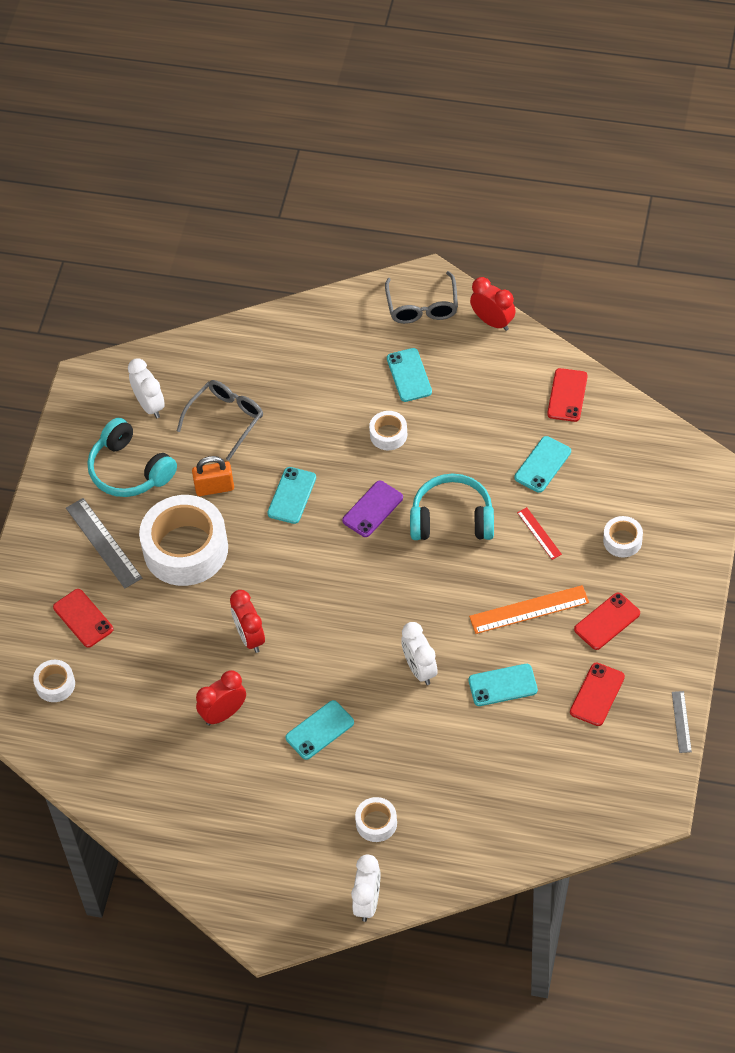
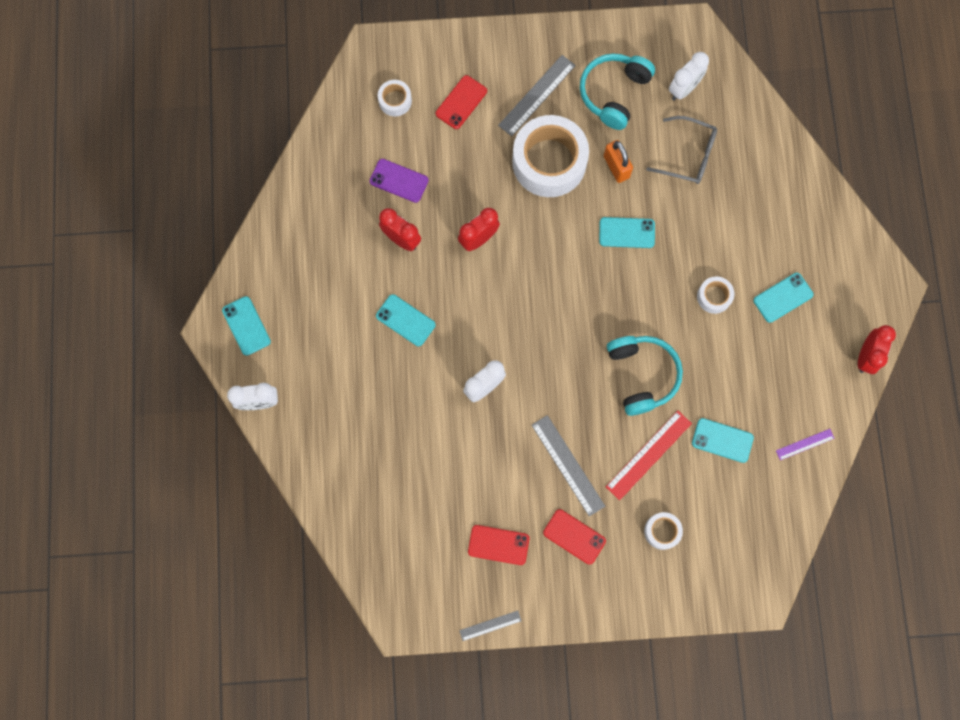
camera: 70 degrees right, 20 degrees up
purple phone [342,481,403,537] -> purple phone moved to [369,159,429,203]
white tape [355,797,397,842] -> none
grey glasses [385,271,458,324] -> none
turquoise phone [468,664,538,706] -> turquoise phone moved to [222,296,271,356]
orange ruler [469,585,589,634] -> grey ruler [532,415,605,516]
red ruler [517,507,562,560] -> red ruler [606,411,692,500], size x1.79
red phone [547,368,588,422] -> purple ruler [776,429,835,460]

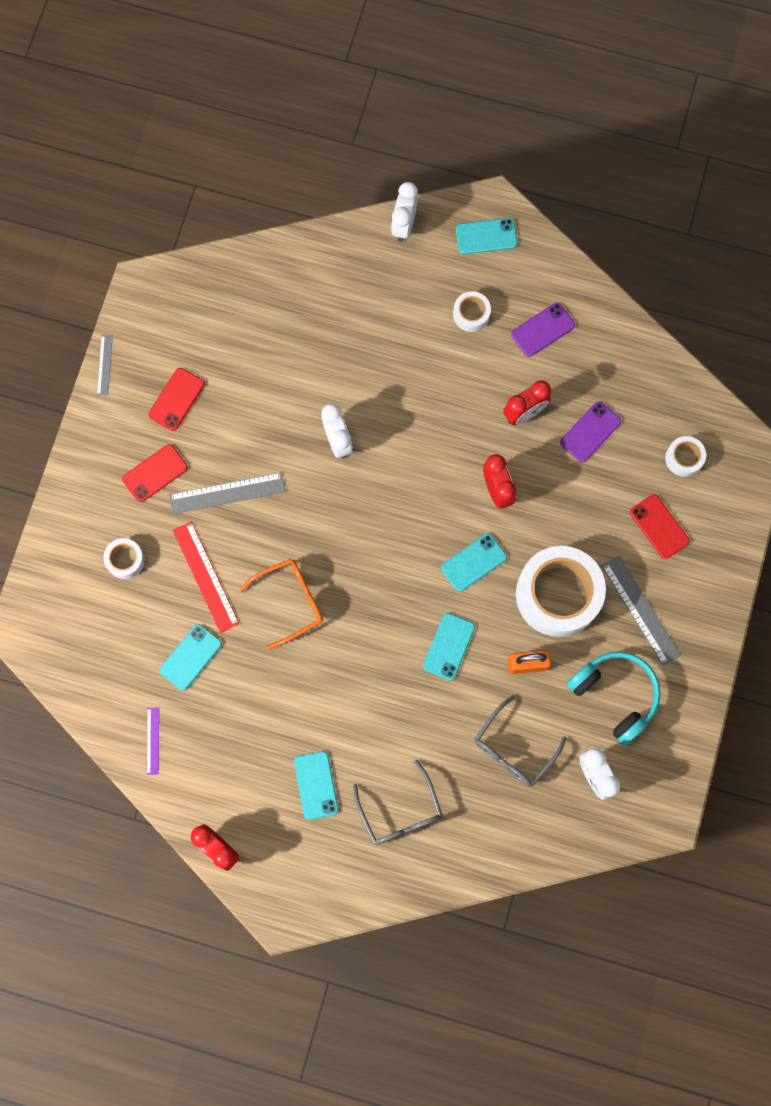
camera: 110 degrees right, 0 degrees up
turquoise phone [376,294,436,346] -> turquoise phone moved to [441,533,507,592]
turquoise headphones [607,336,683,416] -> orange glasses [239,559,323,649]
white tape [697,276,734,314] -> white tape moved to [453,291,491,332]
none -> grey glasses [353,760,443,845]
none -> purple phone [511,303,575,357]

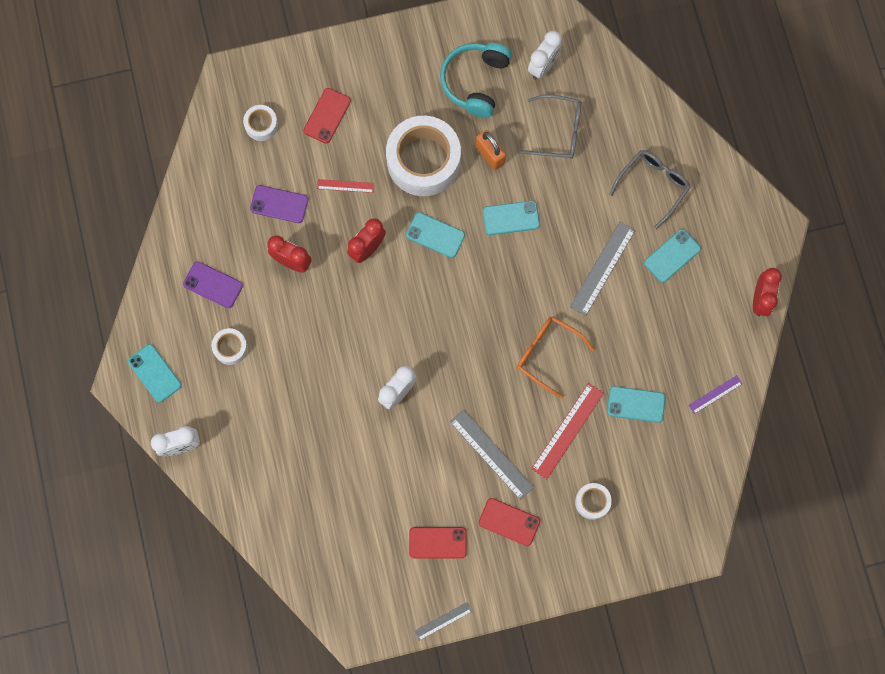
camera: 120 degrees left, 0 degrees up
grey ruler [602,556,681,666] -> grey ruler moved to [570,221,635,316]
none -> red ruler [317,179,374,193]

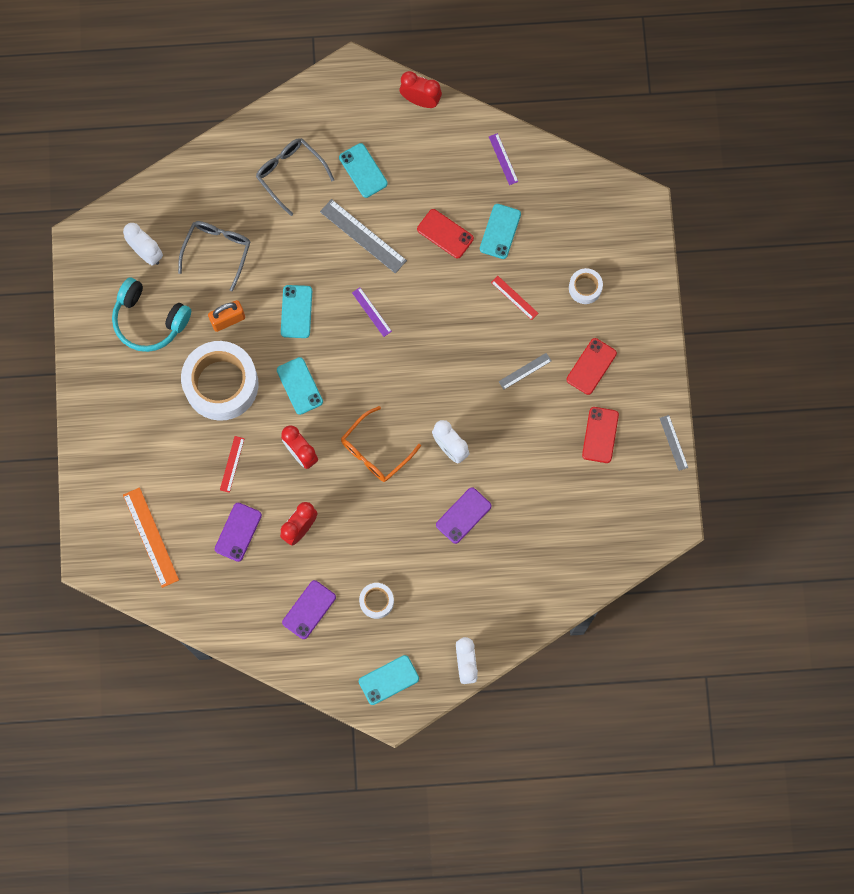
camera: 80 degrees left, 0 degrees up
white tape [243,105,278,141] -> orange ruler [123,487,179,588]
red phone [304,88,351,143] -> red phone moved to [417,209,474,259]
turquoise phone [406,212,465,258] -> turquoise phone turned 60 degrees counterclockwise [277,357,323,415]
grey ruler [450,409,534,500] -> grey ruler [498,353,551,389], size x0.56
orange glasses [517,316,595,398] -> orange glasses moved to [341,406,421,482]
red ruler [531,383,604,479] -> red ruler [491,276,538,320], size x0.56
none -> purple ruler [352,287,392,337]
none -> purple phone [436,487,492,544]

